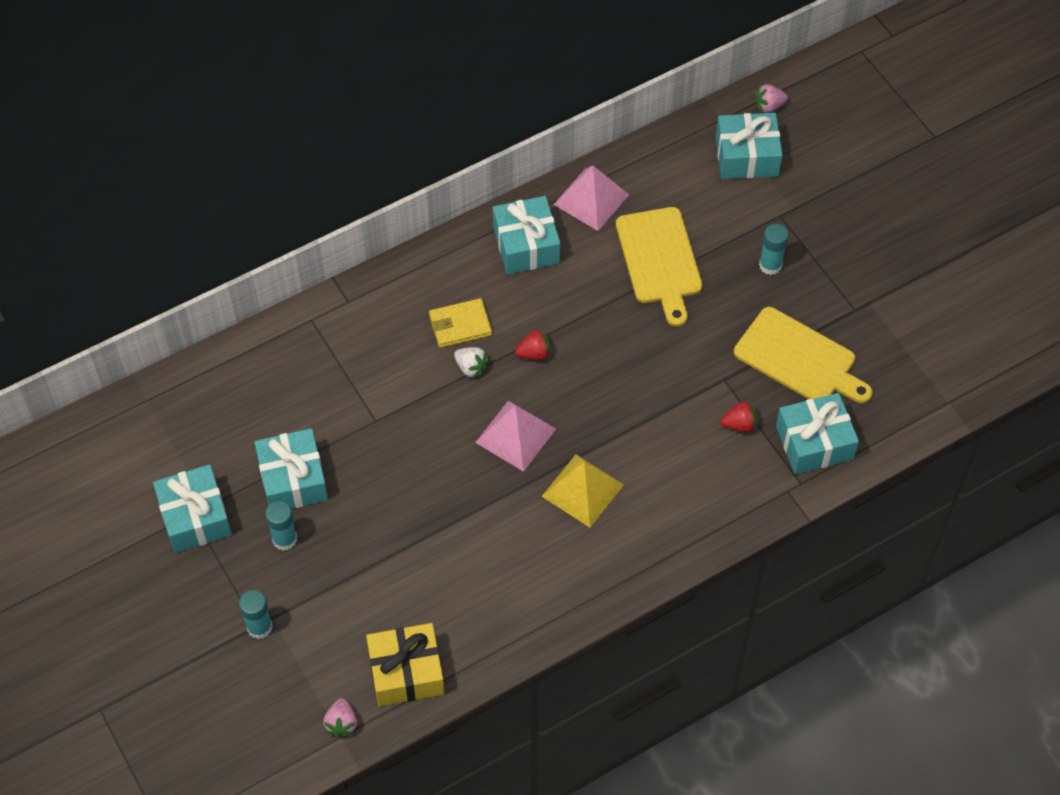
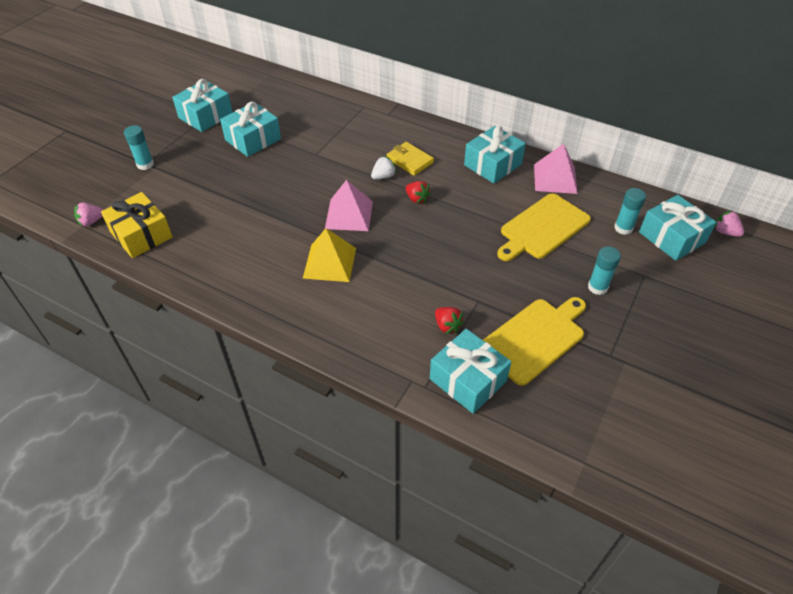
camera: 60 degrees right, 10 degrees down
turquoise glue stick [265,501,297,551] -> turquoise glue stick moved to [614,188,646,235]
white strawberry [454,347,489,379] -> white strawberry turned 135 degrees counterclockwise [371,156,397,179]
yellow cutting board [734,307,873,403] -> yellow cutting board turned 135 degrees counterclockwise [483,297,586,386]

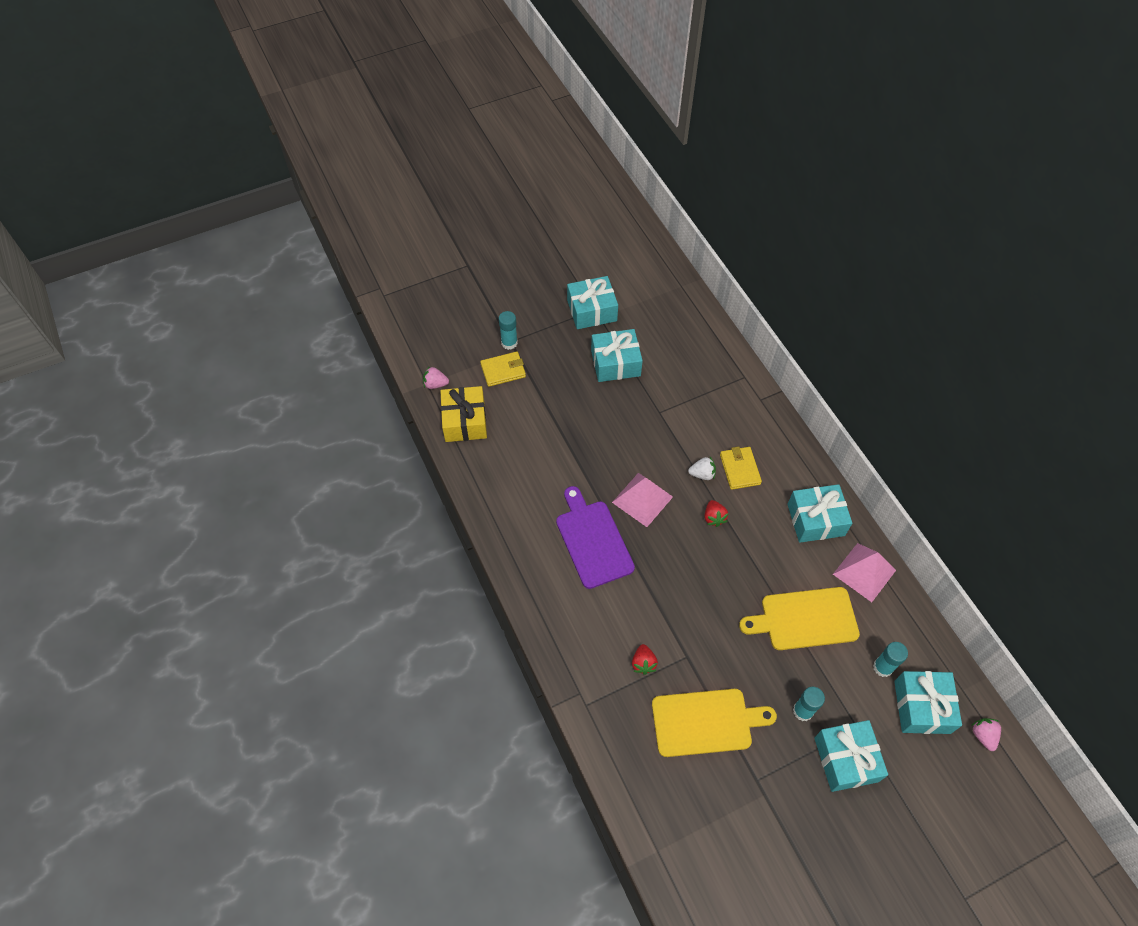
camera: 35 degrees right, 10 degrees up
yellow pyramid [303,228,356,282] -> purple cutting board [556,486,635,589]
turquoise gift [430,329,511,414] -> turquoise gift moved to [814,720,888,792]
none -> yellow wallet [480,352,526,387]

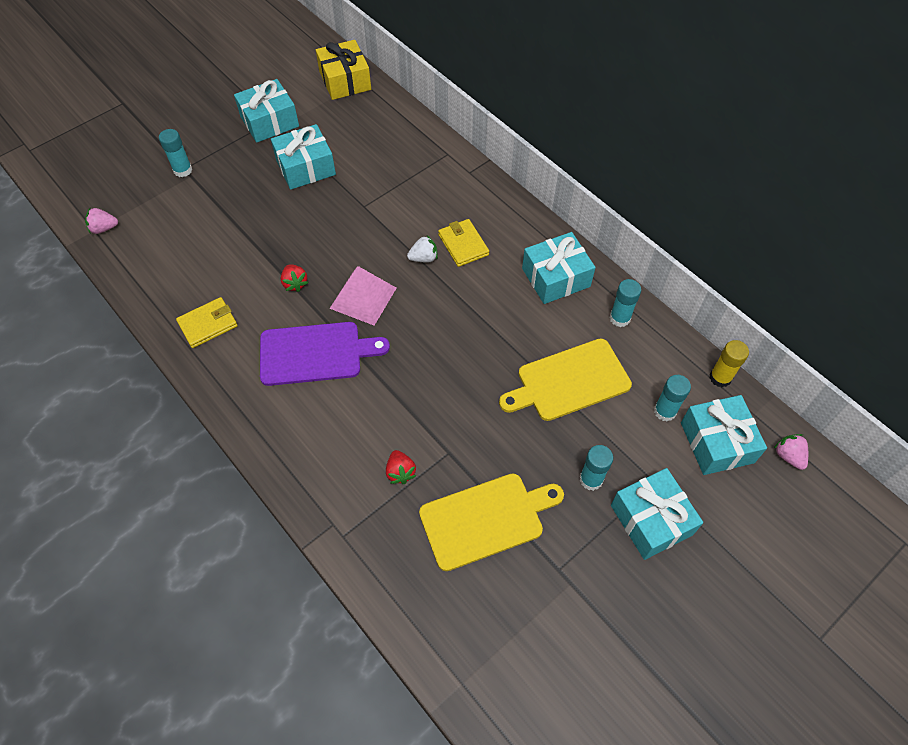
camera: 15 degrees left, 0 degrees up
yellow gift [440,386,487,442] -> yellow gift moved to [316,40,371,100]
yellow wallet [480,352,526,387] -> yellow wallet moved to [176,297,238,348]
purple cutting board [556,486,635,589] -> purple cutting board turned 120 degrees clockwise [260,322,390,386]
red strawberry [705,500,729,527] -> red strawberry moved to [281,264,308,292]
pink pyramid [833,543,896,602] -> turquoise glue stick [610,279,641,327]
none -> yellow glue stick [710,340,749,388]

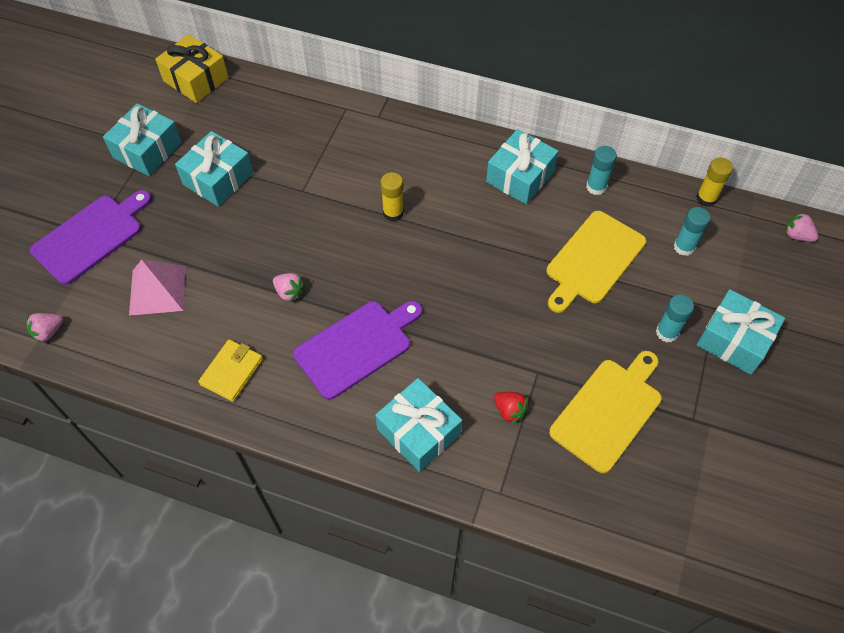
camera: 30 degrees left, 0 degrees up
turquoise glue stick [159,129,192,177] -> purple cutting board [30,190,152,285]
red strawberry [281,264,308,292] -> pink strawberry [273,273,305,303]
pink pyramid [330,266,397,326] -> pink pyramid moved to [129,260,185,316]
white strawberry [407,235,437,262] -> yellow glue stick [381,172,404,222]
yellow wallet [438,219,489,267] -> none
turquoise gift [681,395,767,475] -> turquoise gift moved to [375,378,462,472]

